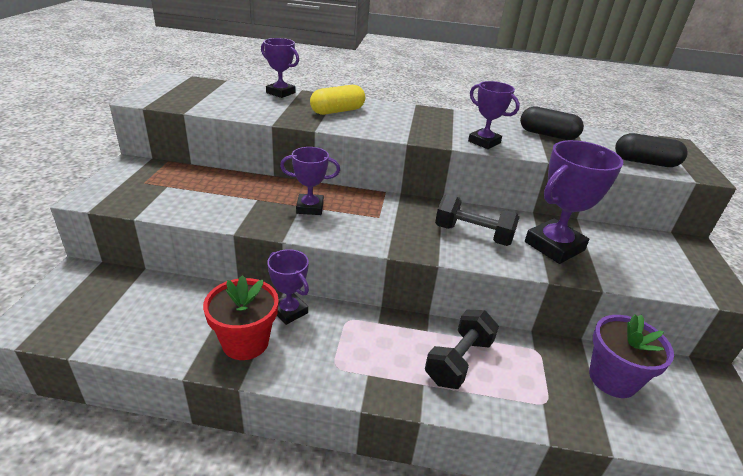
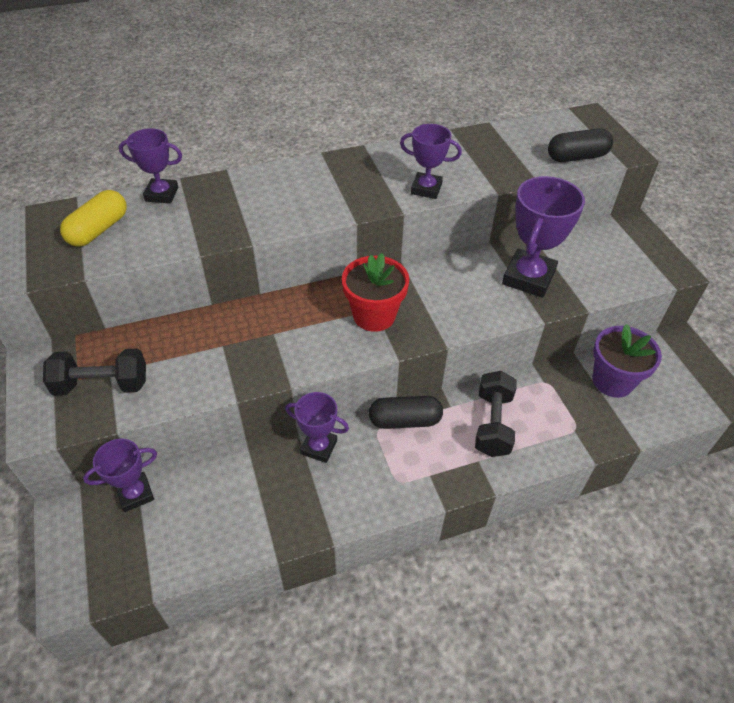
camera: 25 degrees left, 15 degrees up
red flower pot [203,275,279,360] -> red flower pot moved to [342,253,409,332]
purple trophy [280,147,340,215] -> purple trophy moved to [83,438,157,512]
yellow capsule [310,85,365,115] -> yellow capsule moved to [60,190,127,247]
black dumbbell [435,194,520,246] -> black dumbbell moved to [43,348,146,396]
black capsule [520,106,584,140] -> black capsule moved to [369,396,443,429]

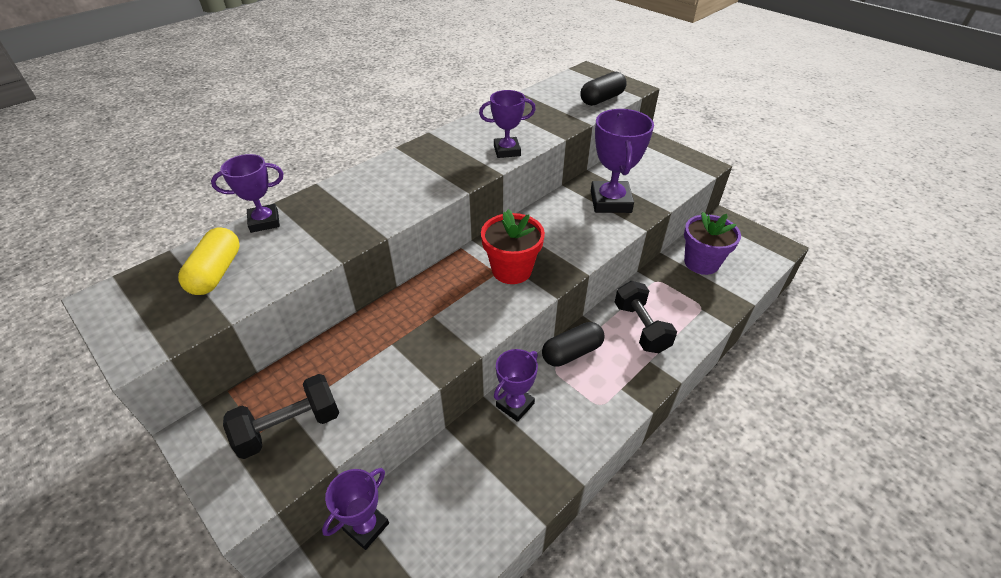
camera: 25 degrees left, 5 degrees down
purple trophy [285,392,349,463] -> purple trophy turned 45 degrees counterclockwise [494,349,538,422]

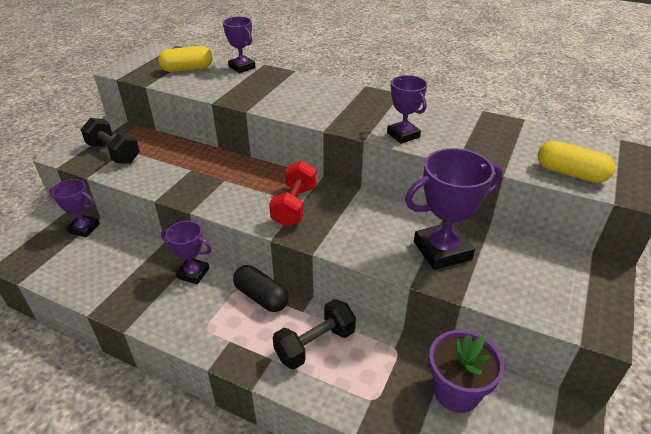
camera: 70 degrees right, 5 degrees down
red flower pot [481,209,545,284] -> red dumbbell [269,160,317,227]
black capsule [581,72,627,106] -> yellow capsule [538,141,615,183]

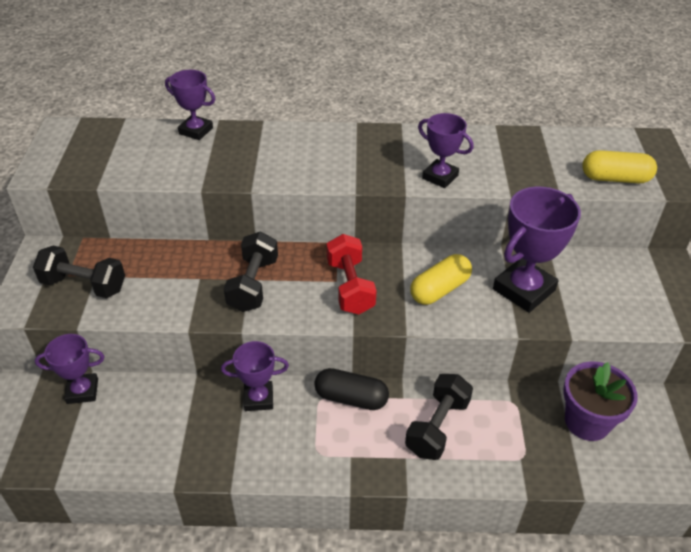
camera: 25 degrees left, 5 degrees up
yellow capsule [158,46,213,72] -> yellow capsule moved to [410,254,472,305]
none -> black dumbbell [224,232,278,312]

